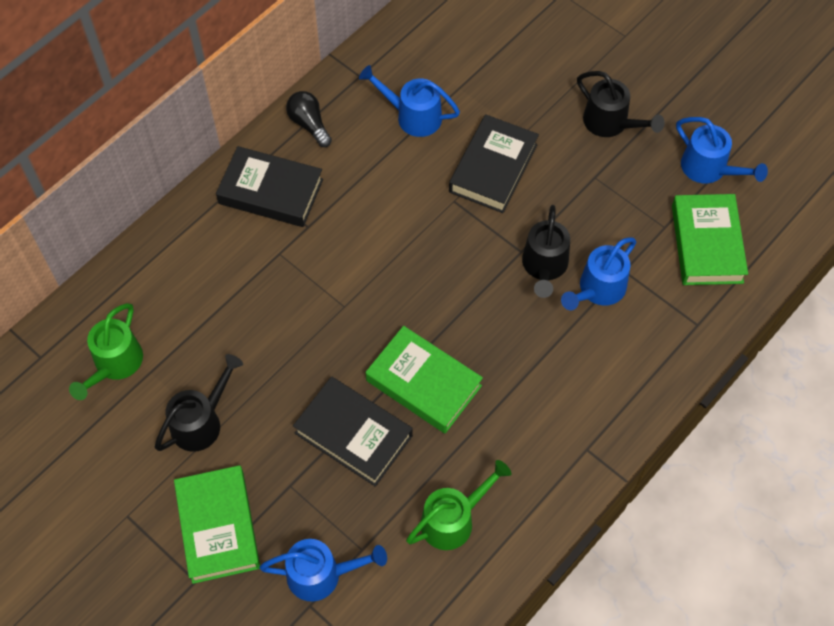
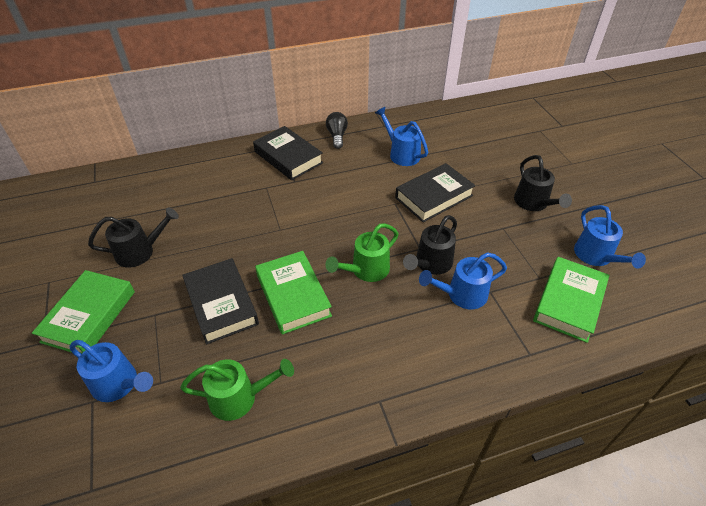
camera: 30 degrees right, 15 degrees down
green watering can [69,303,143,400] -> green watering can moved to [326,223,399,282]

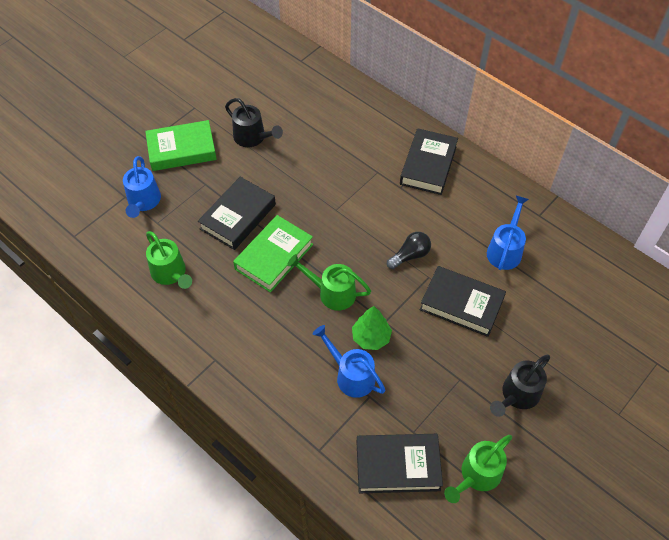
camera: 60 degrees right, 10 degrees up
black light bulb [326,112,348,149] -> black light bulb moved to [387,232,431,269]
black watering can [403,215,457,275] -> green tree [352,306,392,350]
green book [533,257,609,343] -> black book [356,434,443,493]
blue watering can [574,205,646,269] -> green watering can [444,435,512,503]

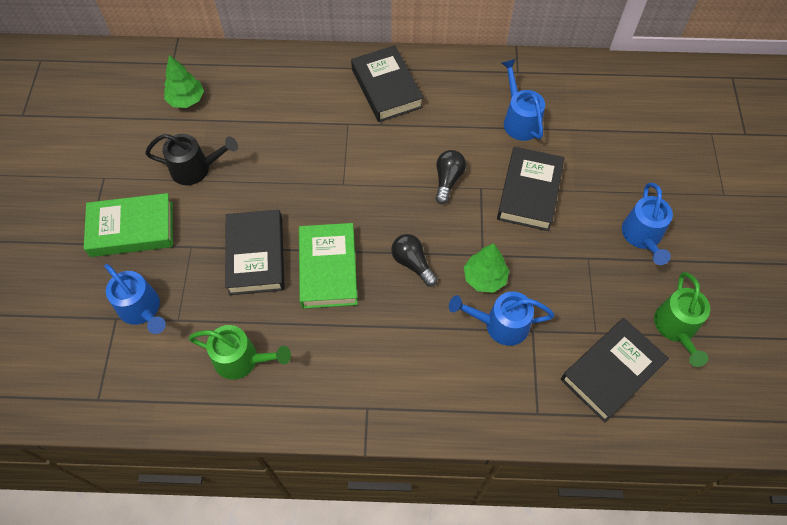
camera: 40 degrees left, 5 degrees up
green book [145,120,217,171] -> green book turned 45 degrees clockwise [84,193,173,257]
green watering can [287,254,371,311] -> black light bulb [391,234,437,287]
black book [420,266,506,337] -> black book turned 60 degrees counterclockwise [497,147,564,231]
black watering can [490,355,550,417] -> blue watering can [622,182,673,265]
none -> green tree [164,55,204,108]

